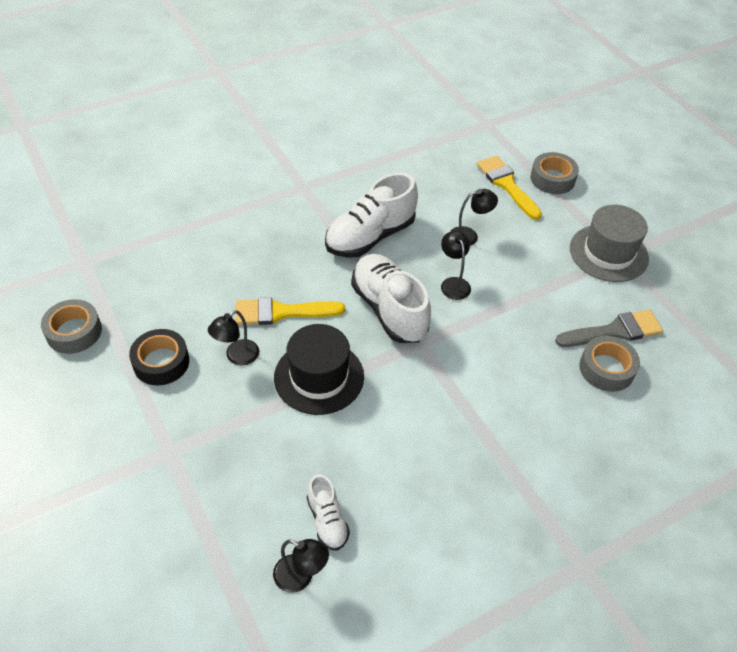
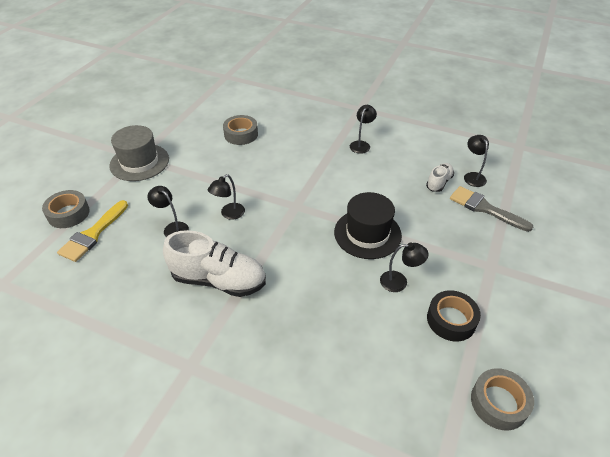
camera: 125 degrees left, 5 degrees down
yellow brush [236,297,345,325] -> none
white shoe [351,254,431,343] -> none
grey brush [555,310,663,347] -> grey brush moved to [450,186,534,232]
none -> black lamp [350,105,377,154]

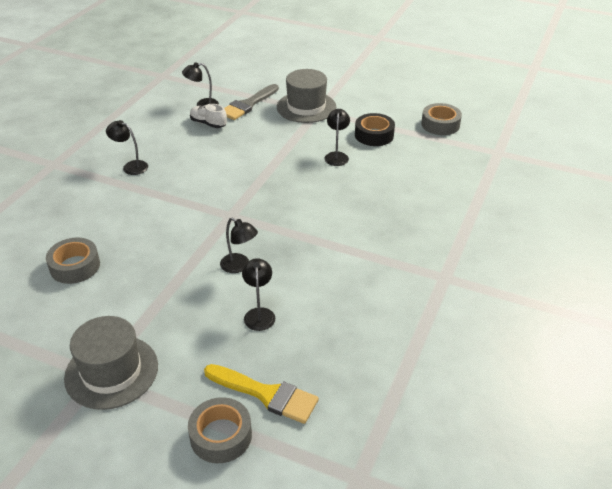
camera: 90 degrees left, 5 degrees down
black lamp [147,186,189,237] -> black lamp turned 135 degrees clockwise [242,258,275,331]
white shoe [163,230,266,297] -> none
black hat [334,192,402,259] -> none
none -> grey hat [277,69,336,123]

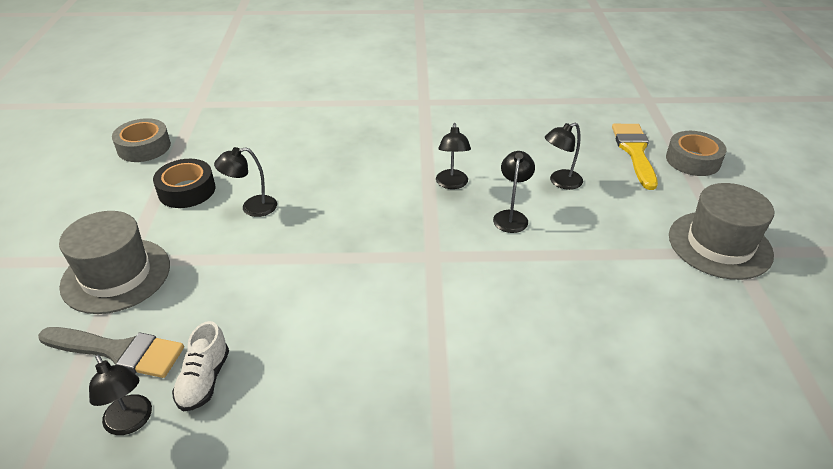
camera: 115 degrees left, 0 degrees up
grey tape [46,238,100,284] -> none
black lamp [106,120,148,175] -> black lamp moved to [436,123,471,189]

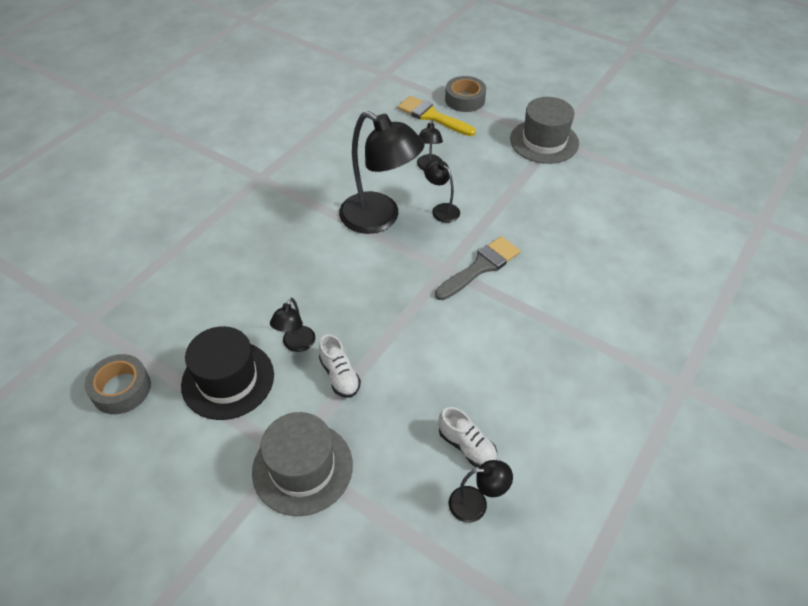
camera: 55 degrees left, 10 degrees up
grey brush [38,327,184,378] -> grey brush moved to [435,236,520,300]
black tape [153,159,215,208] -> black hat [181,326,274,420]
black lamp [436,123,471,189] -> black lamp [339,111,425,234], size x2.13
none -> white shoe [319,334,361,398]

